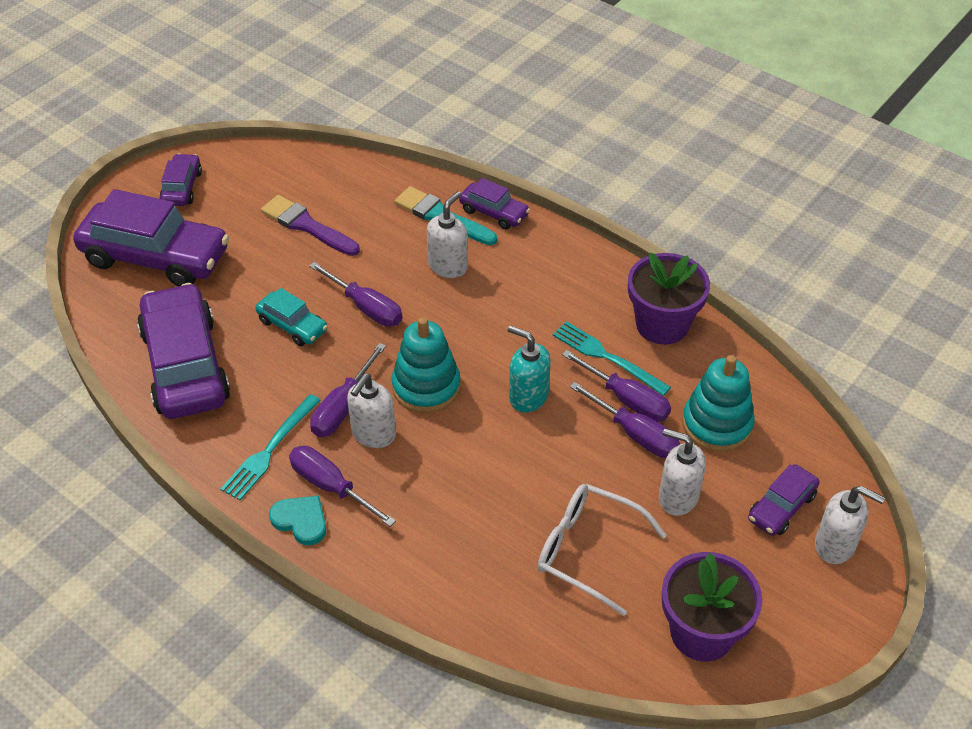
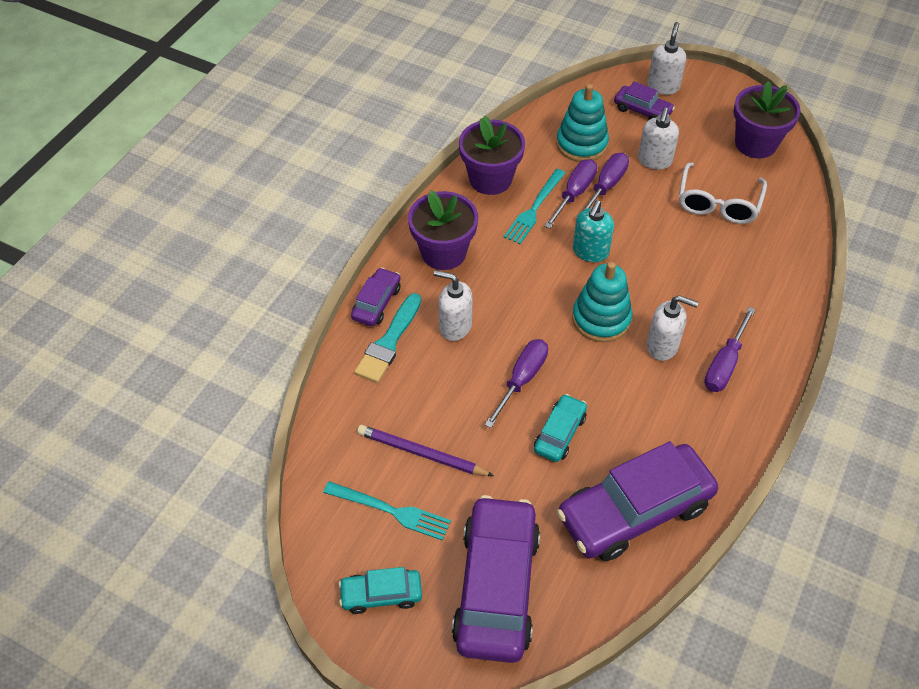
camera: 100 degrees left, 5 degrees up
purple car [160,154,202,206] -> turquoise car [338,567,422,614]
turquoise fork [221,394,321,500] -> turquoise fork moved to [323,481,451,541]
purple brush [261,195,360,256] -> purple pencil [357,425,494,476]
turquoise heart [269,496,326,545] -> none
purple screwdriver [310,343,386,437] -> none
none -> purple flower pot [408,190,478,270]

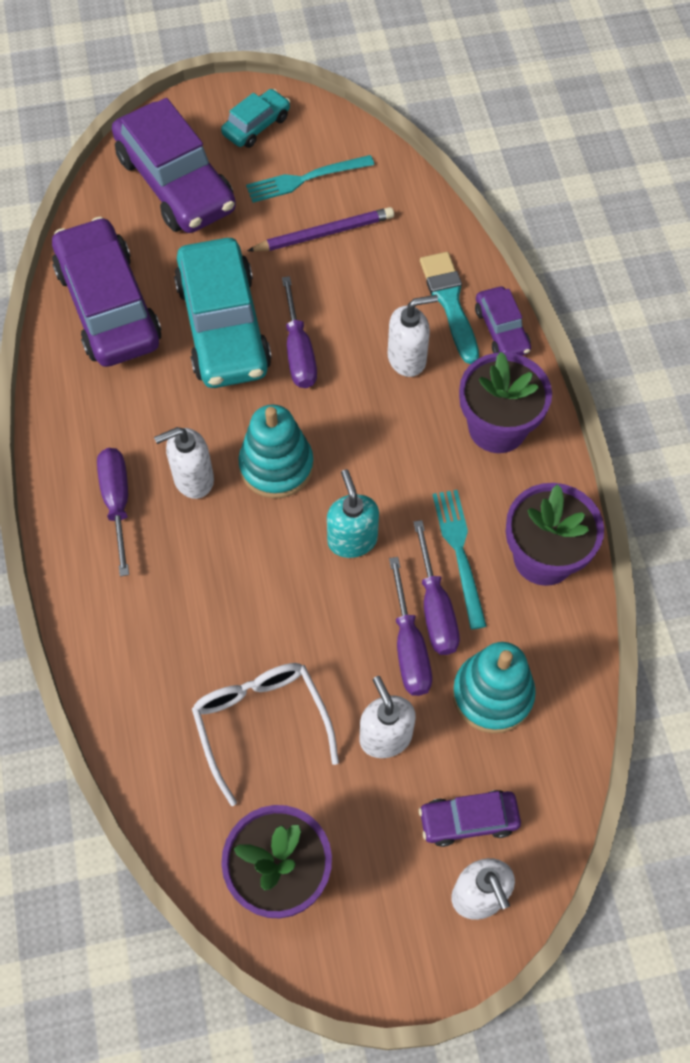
camera: 140 degrees right, 10 degrees up
turquoise car [534,394,587,462] -> turquoise car [174,238,272,388], size x2.04
purple car [557,441,718,561] -> purple car turned 45 degrees counterclockwise [52,217,161,367]

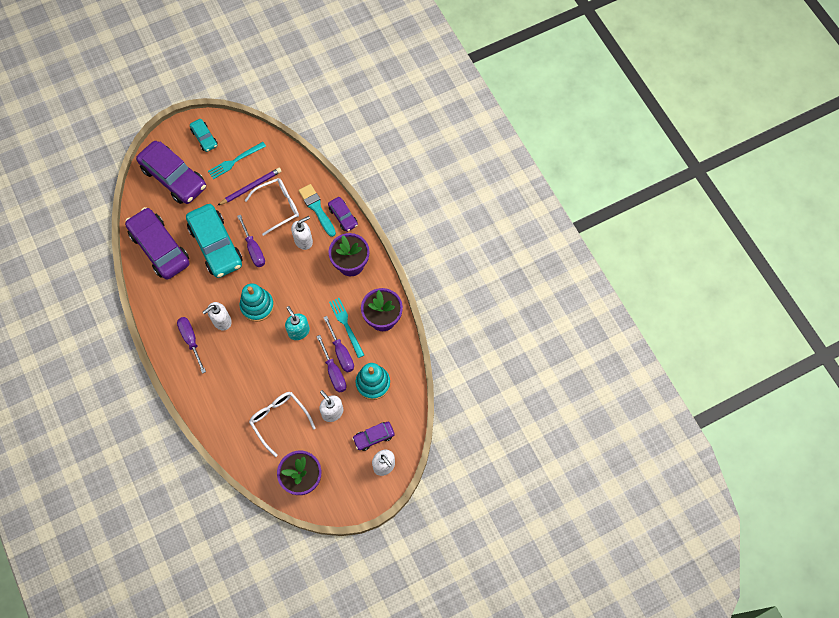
camera: 15 degrees left, 5 degrees up
turquoise car [221,89,290,148] -> turquoise car turned 120 degrees clockwise [190,119,218,152]
none -> white glasses [245,178,299,236]

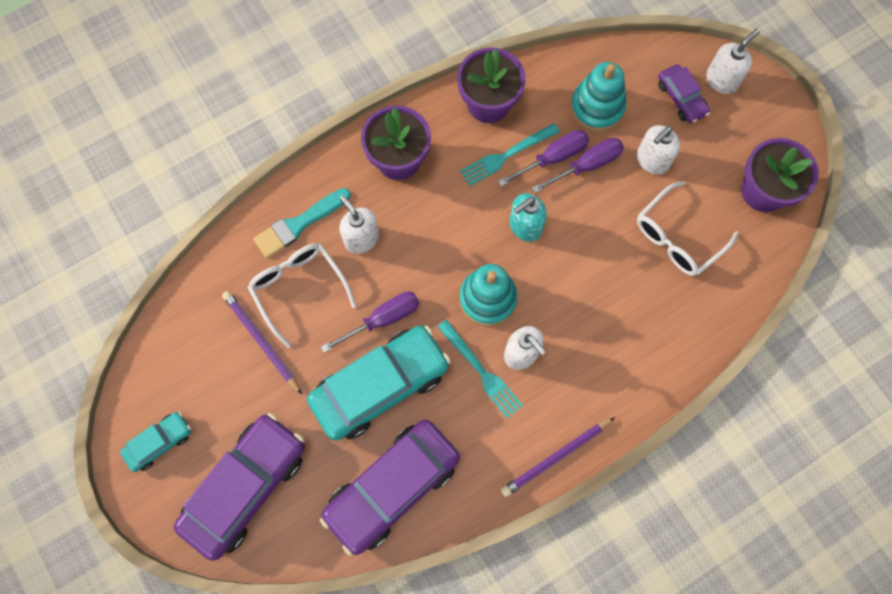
camera: 95 degrees left, 5 degrees up
purple screwdriver [177,317,206,374] -> none
turquoise fork [208,142,266,179] -> turquoise fork moved to [437,320,523,418]
purple car [328,197,358,232] -> none
none -> purple pencil [501,417,615,497]

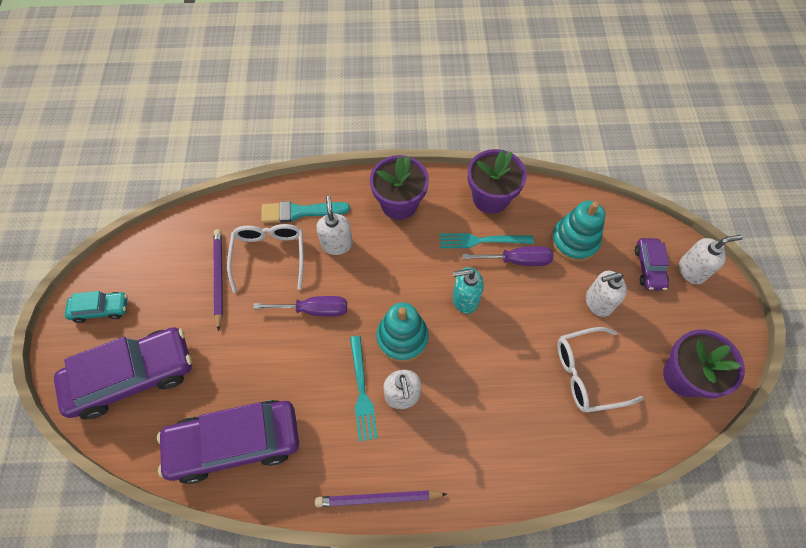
camera: 30 degrees right, 10 degrees down
turquoise car [307,325,451,441] -> none
purple screwdriver [532,138,624,193] -> none

